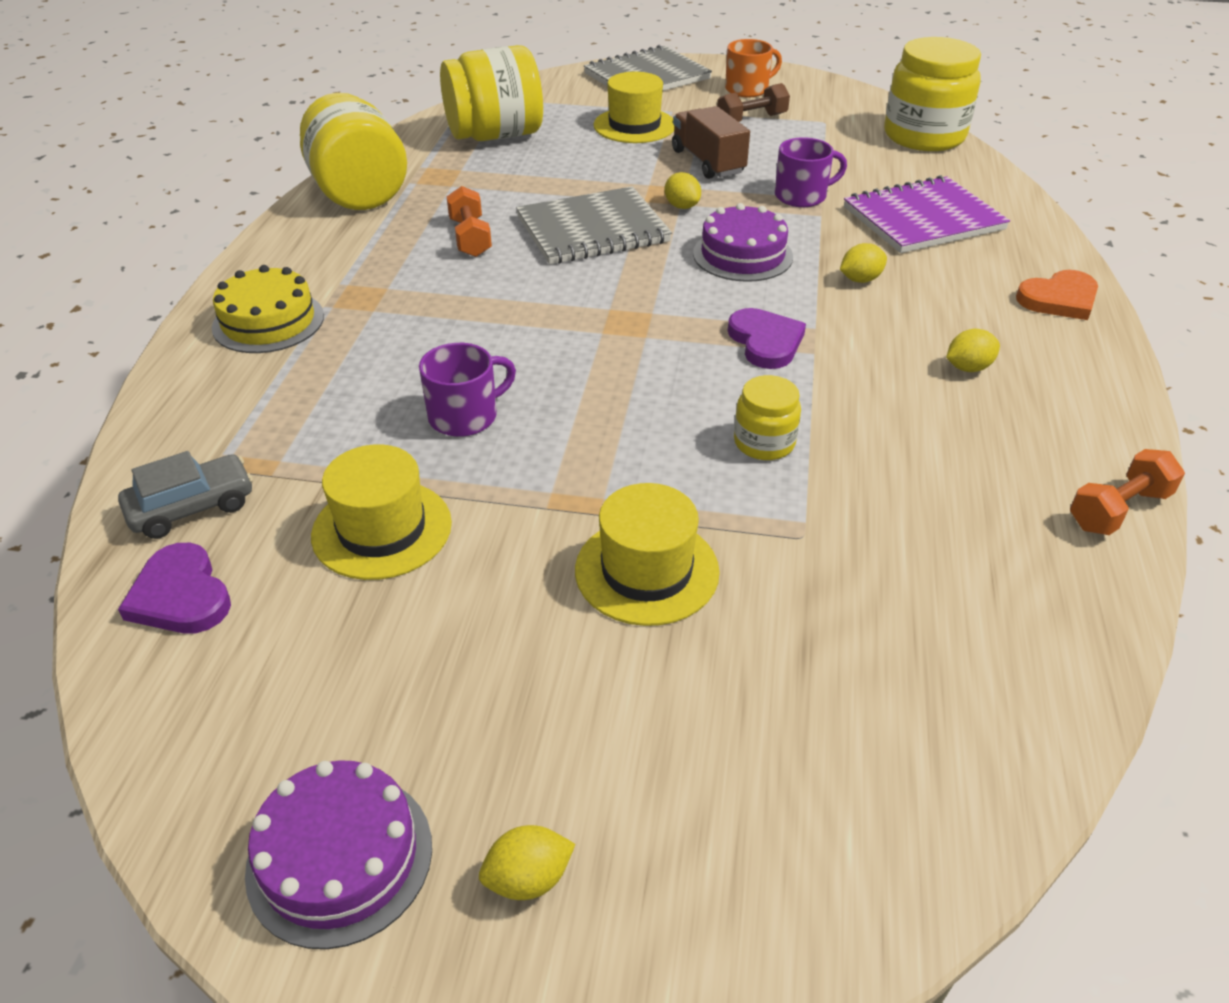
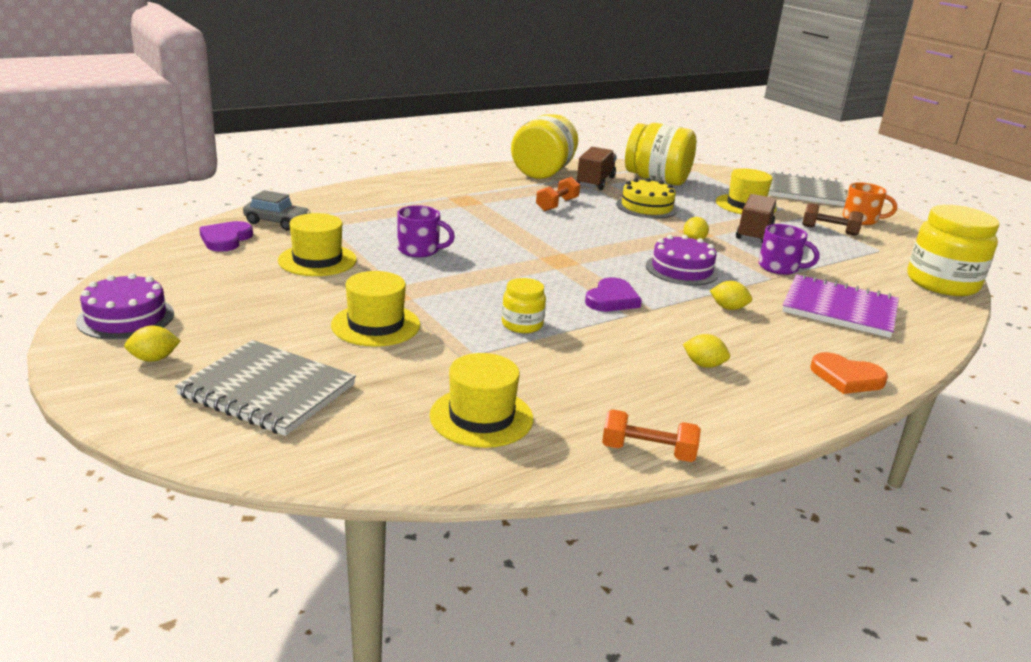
camera: 45 degrees right, 15 degrees down
yellow cake [212,265,324,353] -> yellow cake moved to [616,178,678,219]
yellow lemon [479,825,576,900] -> yellow lemon turned 45 degrees counterclockwise [124,326,181,362]
grey notebook [516,186,672,264] -> grey notebook moved to [175,340,356,436]
none -> yellow hat [429,353,533,448]
none -> brown truck [576,147,617,190]

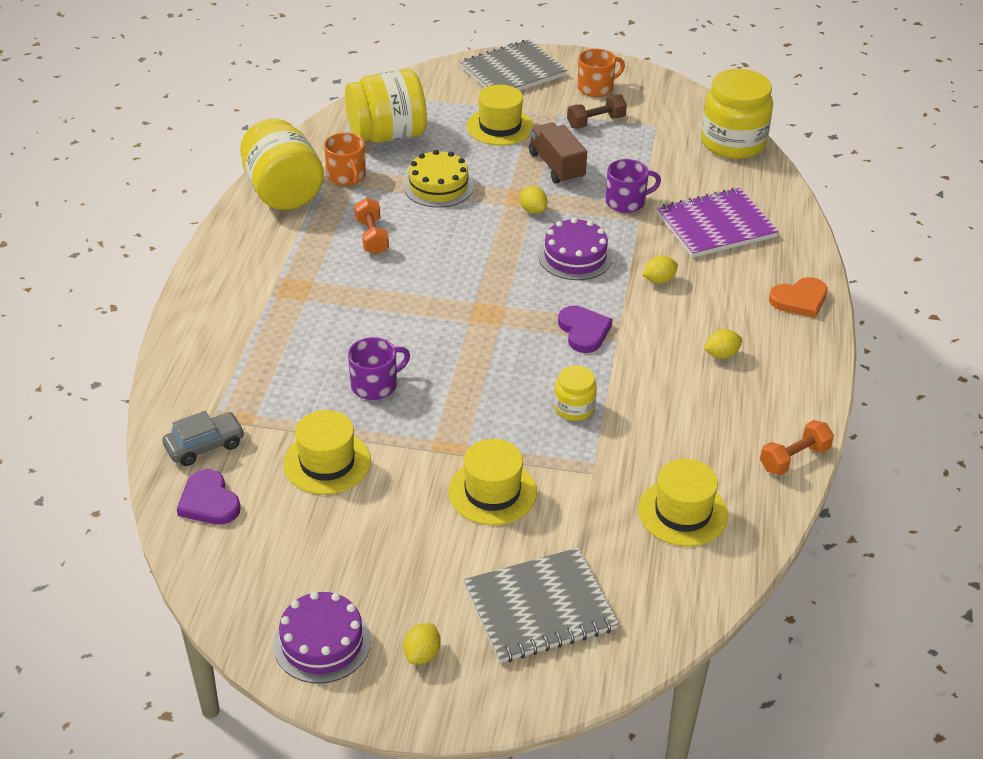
camera: 45 degrees left, 15 degrees up
brown truck [576,147,617,190] -> orange mug [324,133,366,185]

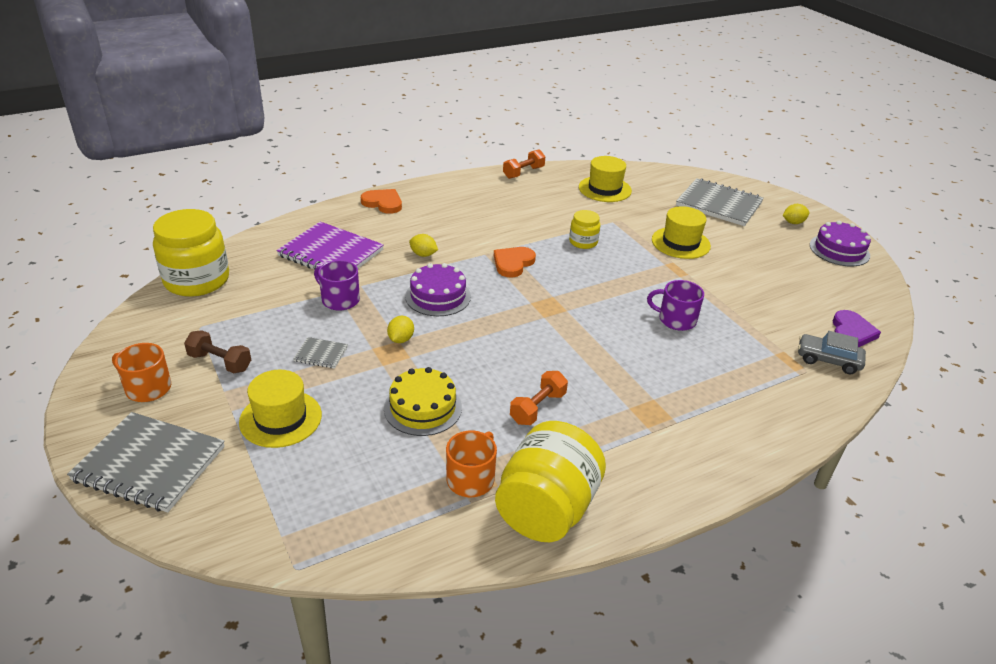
camera: 130 degrees left, 5 degrees down
yellow hat [283,410,371,494] -> none
yellow jar [345,69,427,143] -> none
brown truck [529,123,587,184] -> grey notebook [293,337,348,369]
purple heart [558,306,613,353] -> orange heart [494,247,536,278]
yellow lemon [704,329,742,359] -> none
orange dumbbell [760,420,834,475] -> orange dumbbell turned 60 degrees counterclockwise [503,149,545,179]

